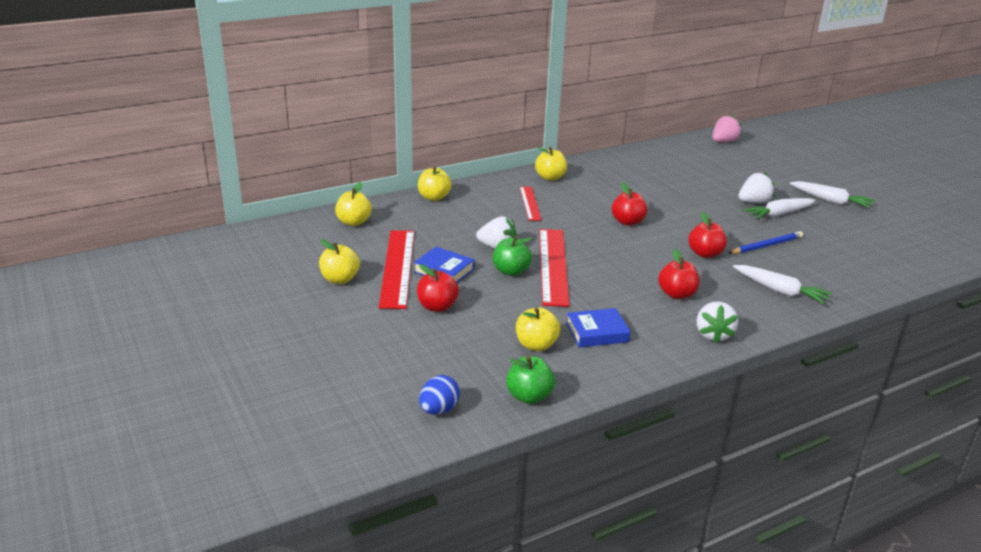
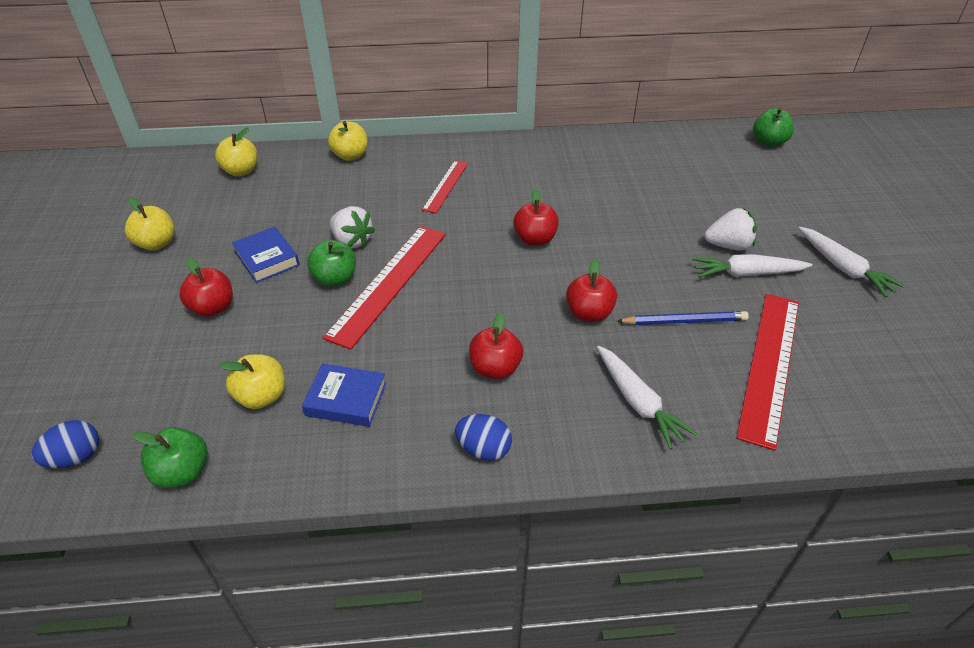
camera: 25 degrees right, 15 degrees up
red ruler [379,230,414,309] -> red ruler moved to [736,294,799,451]
yellow apple [535,147,567,181] -> none
white strawberry [697,302,738,343] -> blue egg [455,414,512,461]
pink strawberry [712,115,741,142] -> green apple [753,108,794,147]

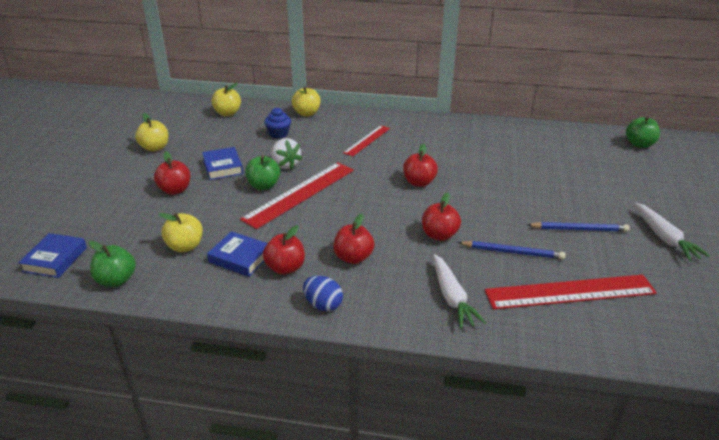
camera: 15 degrees right, 10 degrees down
blue egg [31,420,99,468] -> blue book [18,233,87,278]
white carrot [692,254,812,278] -> blue pencil [527,222,630,232]
white strawberry [704,208,757,251] -> none
red ruler [736,294,799,451] -> red ruler turned 45 degrees clockwise [485,275,657,310]
none -> red apple [263,225,305,275]
none -> blue cupcake [264,108,291,139]

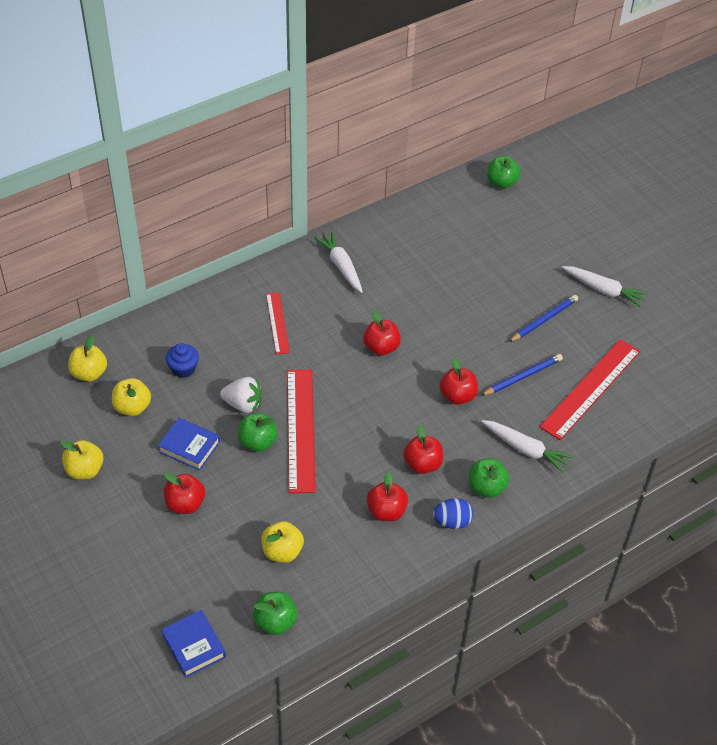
camera: 45 degrees left, 15 degrees up
blue book [207,231,268,277] -> none
yellow apple [292,86,321,116] -> yellow apple moved to [112,378,151,416]
none -> white carrot [314,231,363,293]
none -> green apple [469,458,509,498]

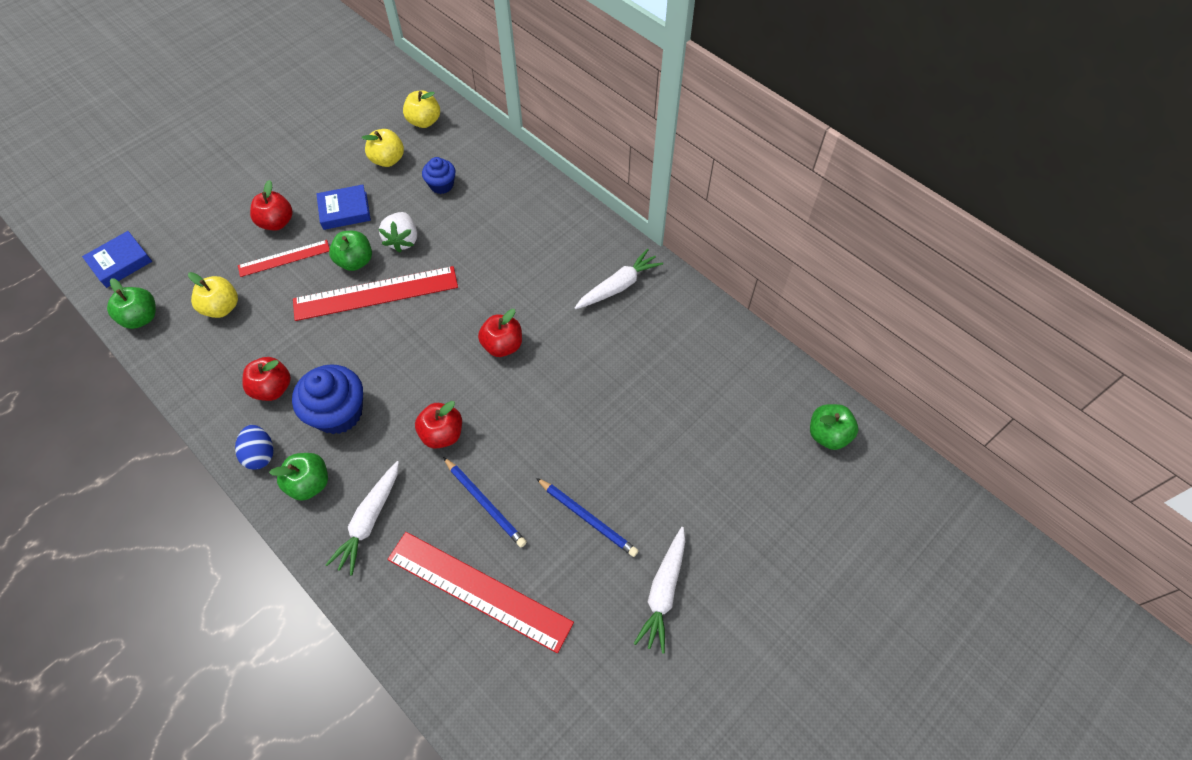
camera: 80 degrees right, 10 degrees up
yellow apple [61,440,103,480] -> none
blue book [158,418,220,471] -> blue book turned 60 degrees clockwise [316,185,371,230]
red ruler [266,292,290,355] -> red ruler moved to [238,240,330,277]
red apple [403,425,443,474] -> blue cupcake [292,364,363,434]

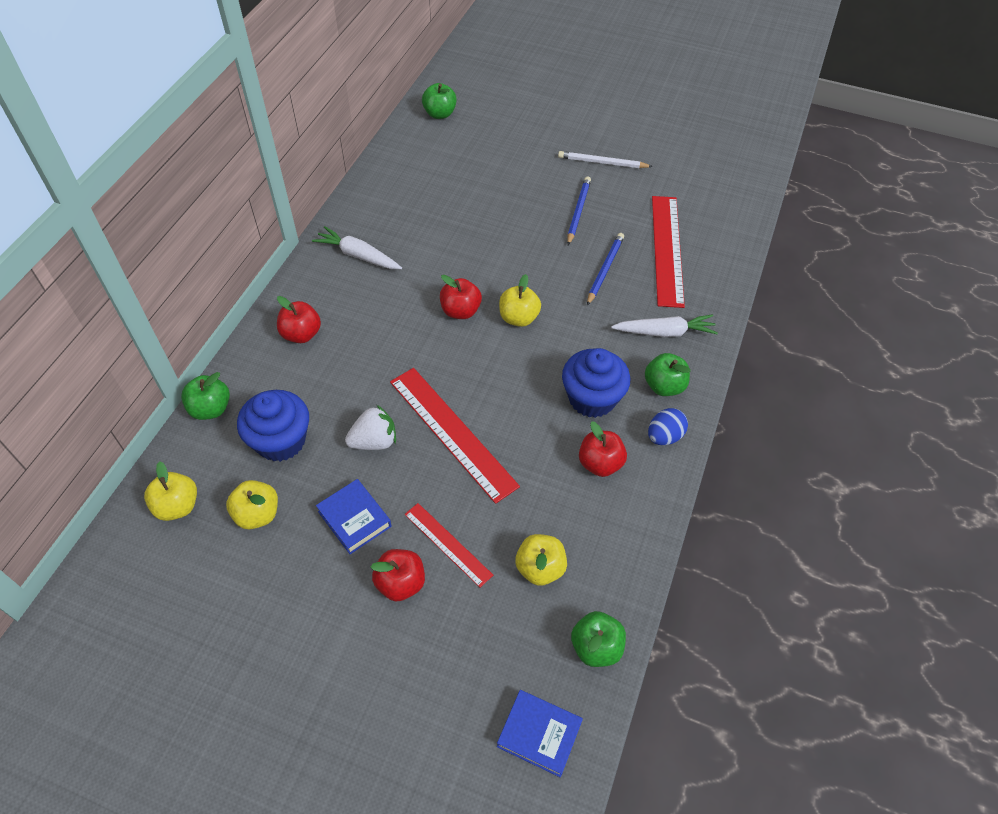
camera: 115 degrees left, 5 degrees down
green apple [329,231,372,271] -> green apple moved to [181,372,230,420]
red apple [415,401,462,449] -> red apple moved to [277,296,321,343]
blue cupcake [422,157,456,194] -> blue cupcake [237,390,309,462], size x1.72
white carrot [634,527,686,654] -> white pencil [558,151,653,168]
none -> yellow apple [499,274,541,327]

